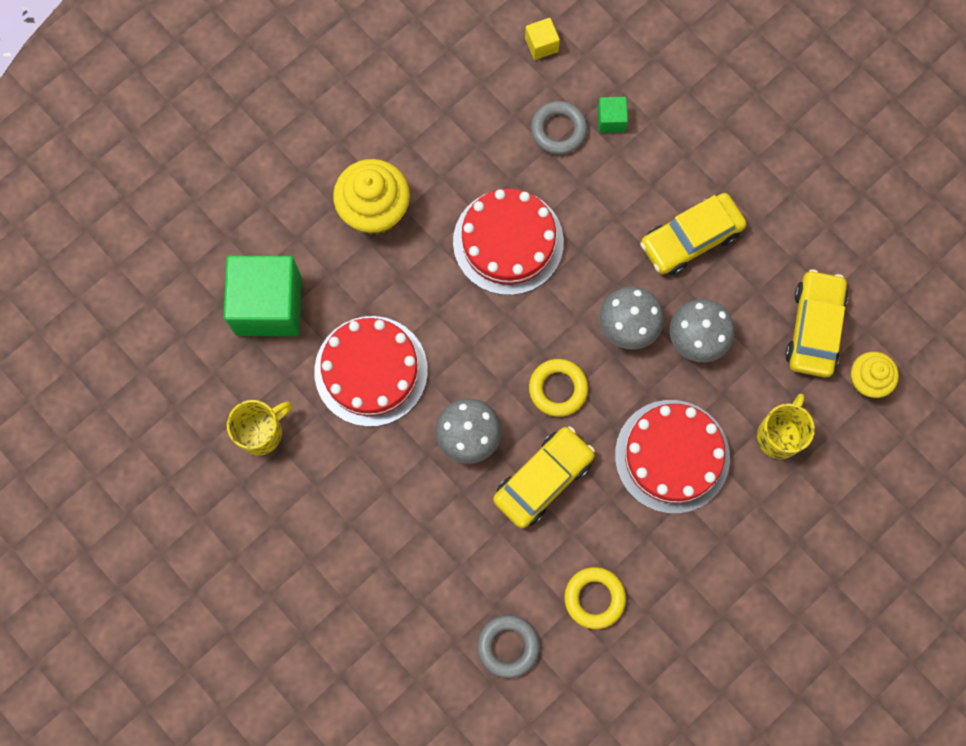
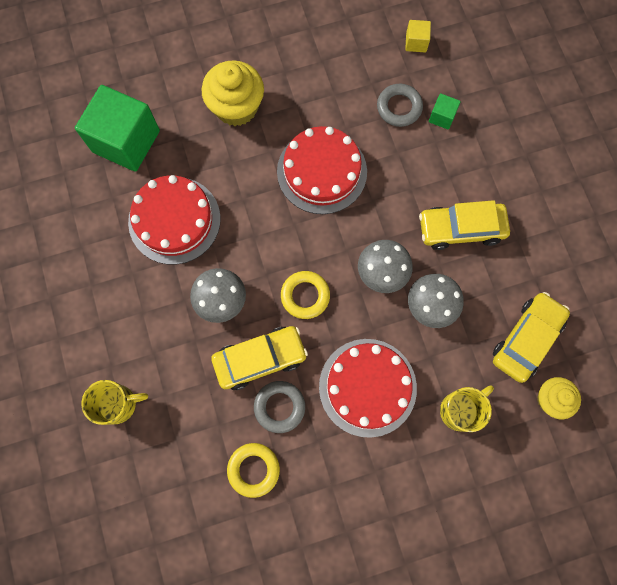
camera: 25 degrees right, 0 degrees up
yellow mug [227,400,292,455] -> yellow mug moved to [82,380,148,425]
grey ring [477,615,540,678] -> grey ring moved to [254,381,305,433]

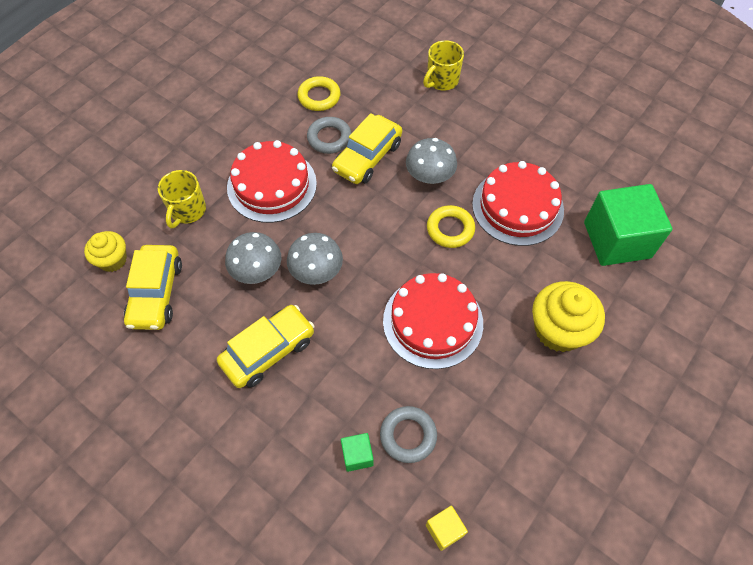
camera: 145 degrees right, 15 degrees down
yellow ring [281,271,330,319] -> yellow ring moved to [427,205,475,248]

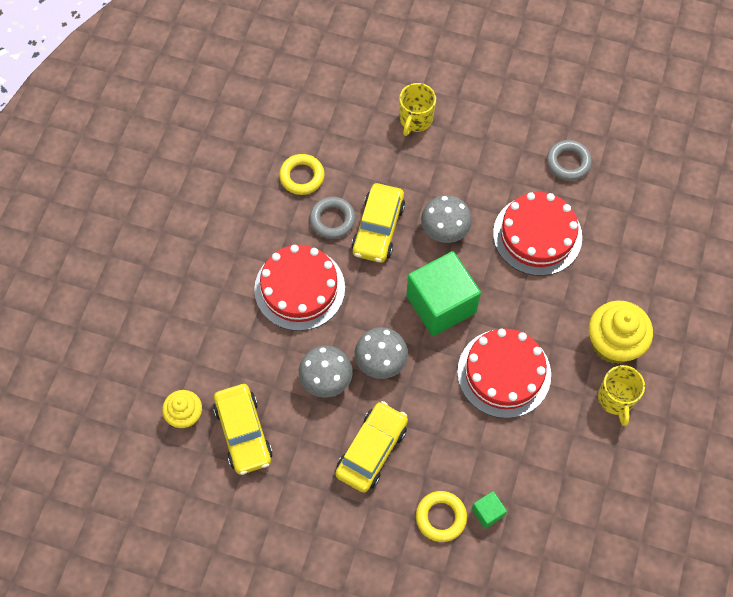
camera: 20 degrees left, 5 degrees up
yellow mug [158,170,206,229] -> yellow mug moved to [598,365,645,426]
grey ring [380,406,437,463] -> grey ring moved to [547,140,592,181]
yellow cube [426,506,468,551] -> none
yellow ring [427,205,475,248] -> yellow ring moved to [416,491,467,542]
green cube [584,184,672,266] -> green cube moved to [406,251,481,336]

